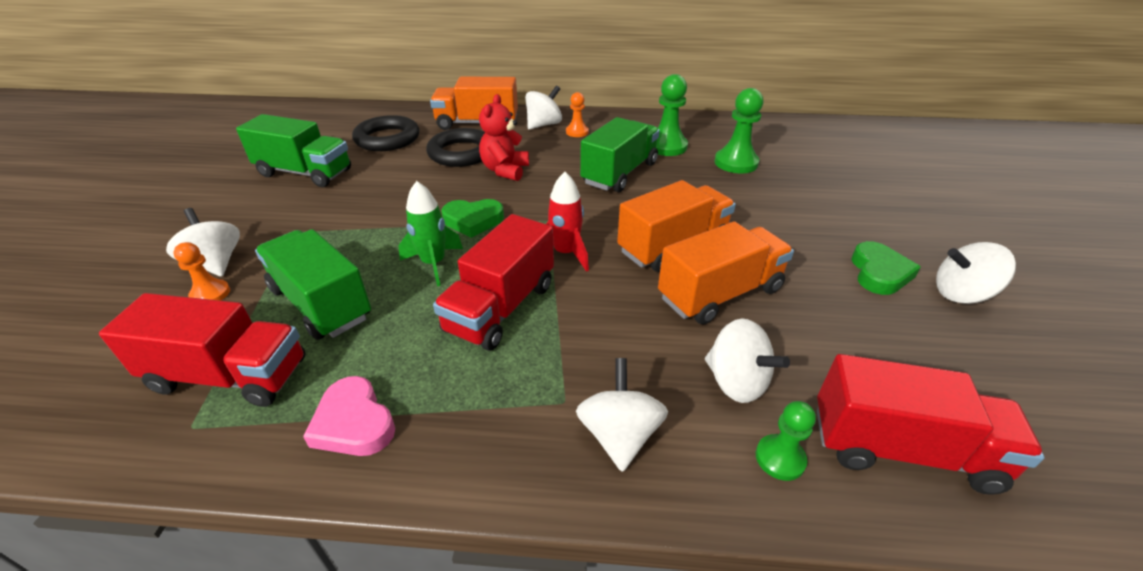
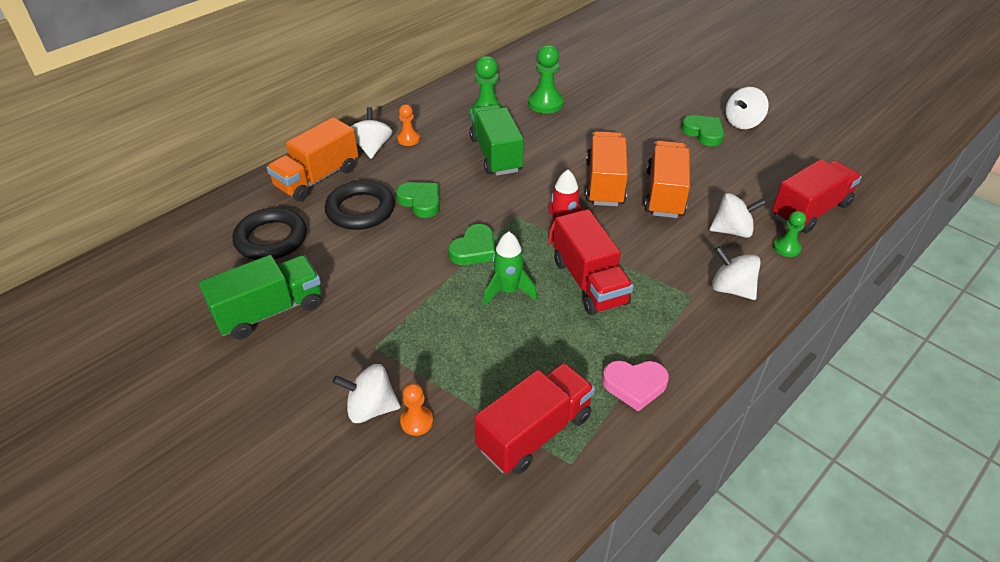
camera: 50 degrees left, 5 degrees up
green truck [255,229,371,340] -> none
red teddy bear [479,94,529,181] -> green heart [396,182,440,218]

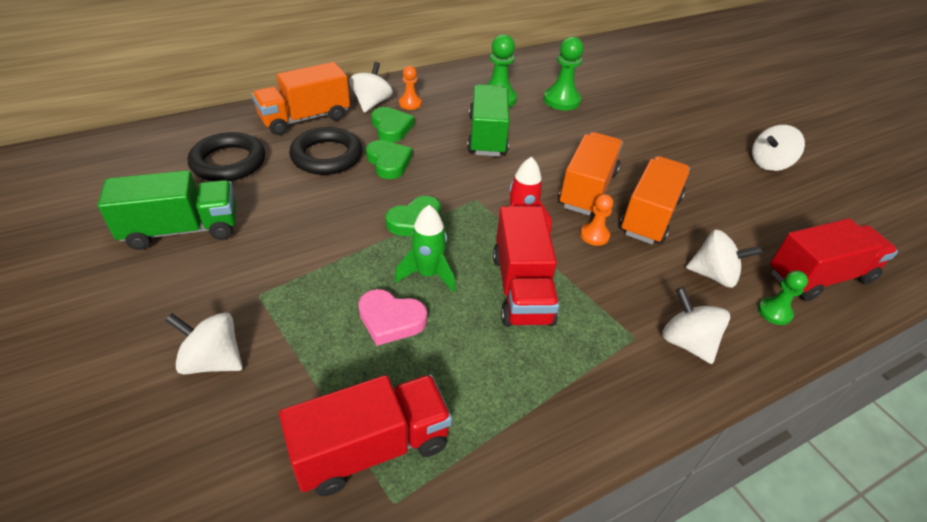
camera: 15 degrees right, 0 degrees up
orange pawn [400,383,433,436] -> orange pawn moved to [580,194,613,246]
pink heart [602,361,669,412] -> pink heart moved to [358,289,427,346]
green heart [681,115,724,146] -> green heart moved to [372,107,414,142]

